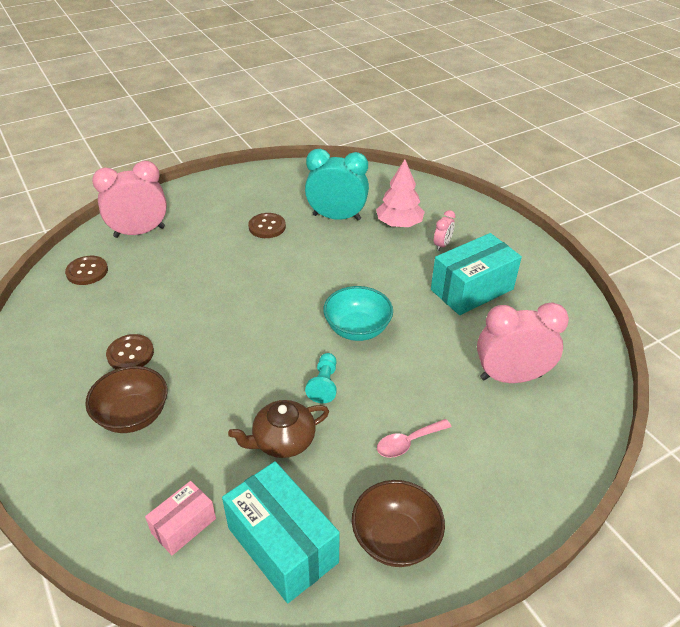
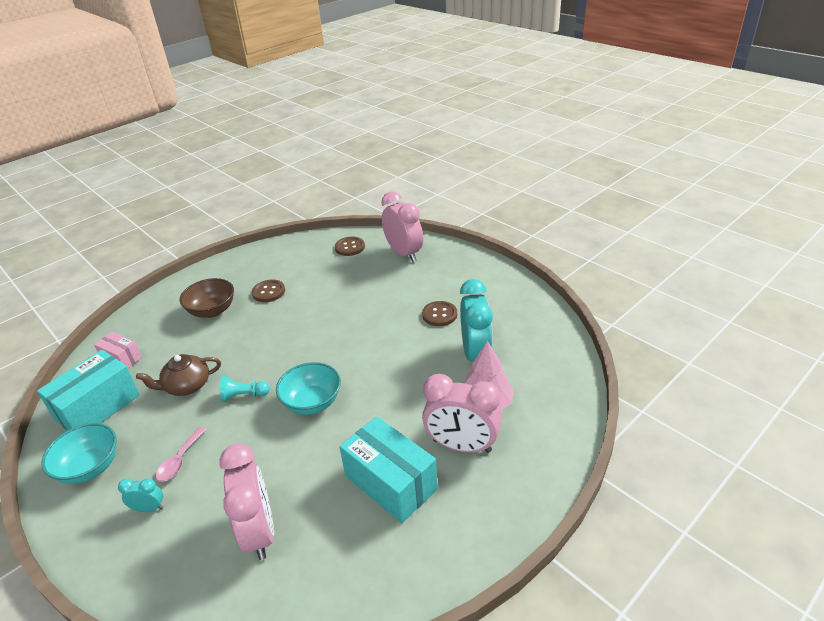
camera: 80 degrees right, 5 degrees down
brown teapot [228,400,329,458] -> brown teapot turned 75 degrees counterclockwise [136,354,221,396]
brown bowl [352,480,445,567] -> turquoise bowl [41,423,116,484]
pink spoon [377,419,452,458] -> pink spoon turned 120 degrees counterclockwise [156,427,207,482]
pink clock [434,210,455,251] -> pink clock [422,374,502,453], size x2.14
none -> turquoise clock [118,478,164,512]

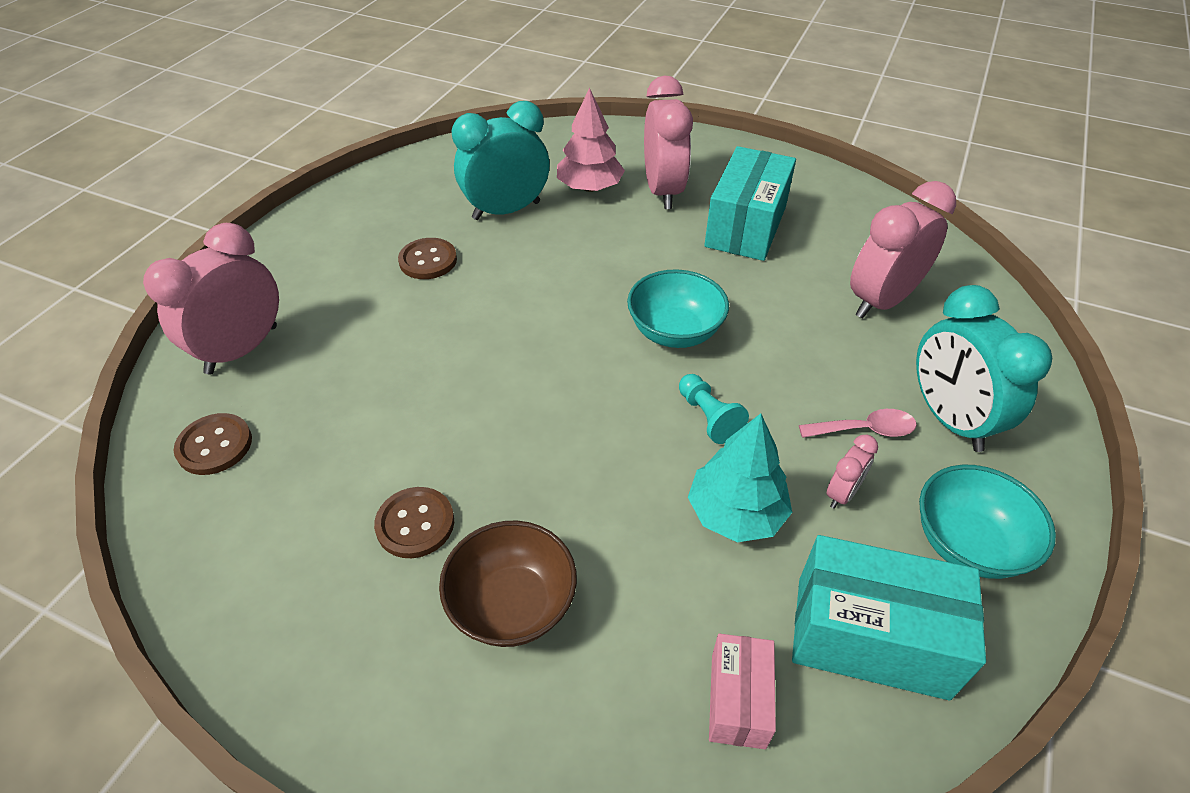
camera: 115 degrees left, 10 degrees up
turquoise clock [118,478,164,512] -> turquoise clock [916,285,1052,452], size x2.14
brown teapot [136,354,221,396] -> turquoise tree [688,413,792,542]
none -> pink clock [827,435,878,509]

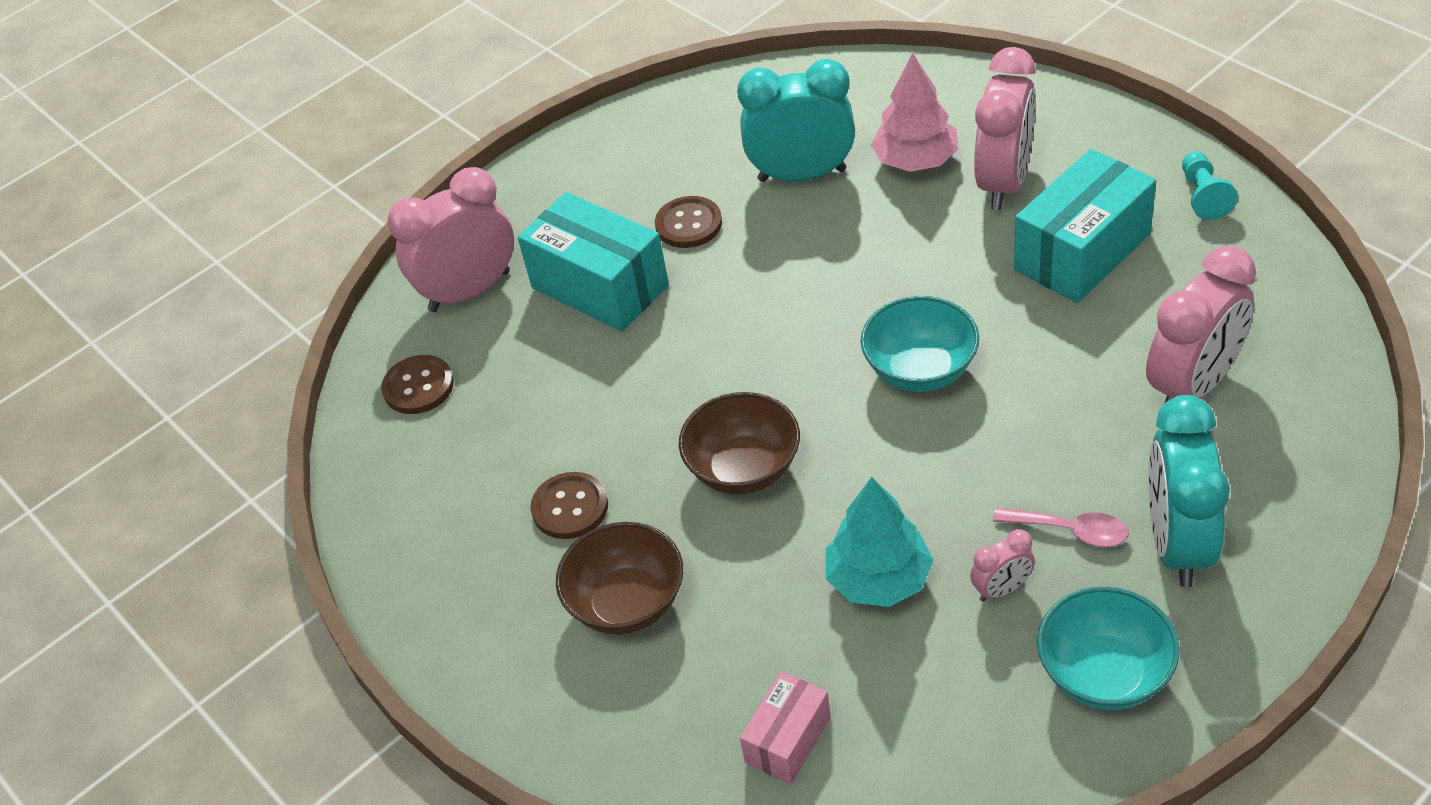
camera: 30 degrees right, 0 degrees up
turquoise pawn [679,374,749,444] -> turquoise pawn moved to [1182,151,1238,220]
turquoise box [792,535,986,700] -> turquoise box moved to [518,192,669,331]
pink clock [850,181,956,318] -> pink clock turned 150 degrees clockwise [1146,246,1256,403]
none -> brown bowl [679,392,800,495]

